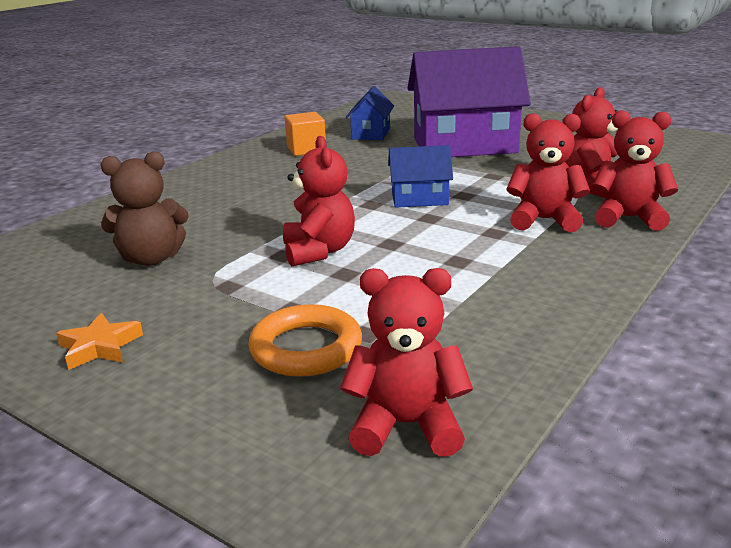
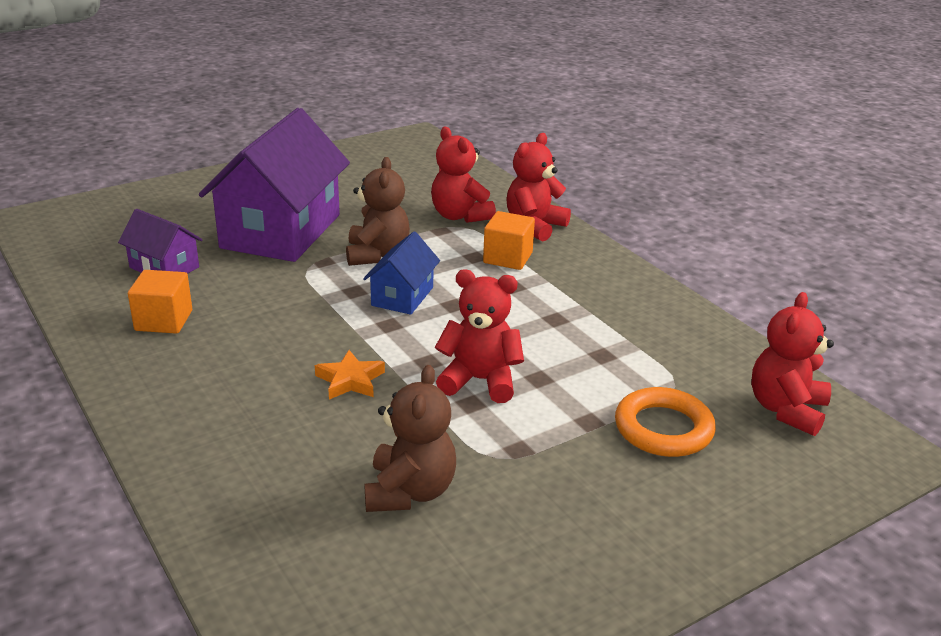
camera: 70 degrees left, 5 degrees up
orange star [56,313,143,370] -> orange star moved to [315,350,385,400]
blue house [346,86,394,140] -> purple house [118,209,202,274]
red teddy bear [506,113,590,232] -> orange cube [483,211,535,270]
none -> brown teddy bear [346,157,410,266]

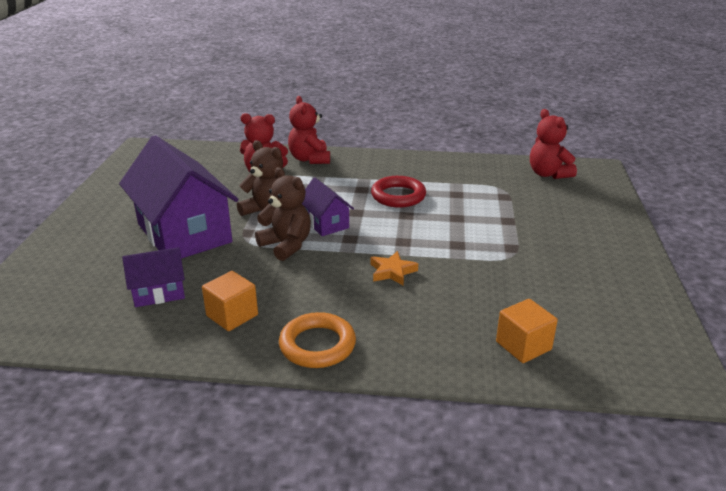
camera: 50 degrees left, 0 degrees up
blue house [363,232,440,315] -> purple house [302,178,354,236]
brown teddy bear [365,365,456,512] -> brown teddy bear moved to [255,167,311,261]
red teddy bear [435,269,524,403] -> none
orange cube [483,211,535,270] -> orange cube moved to [496,299,558,363]
orange ring [615,387,716,457] -> orange ring moved to [279,312,356,368]
none -> red ring [371,176,426,208]

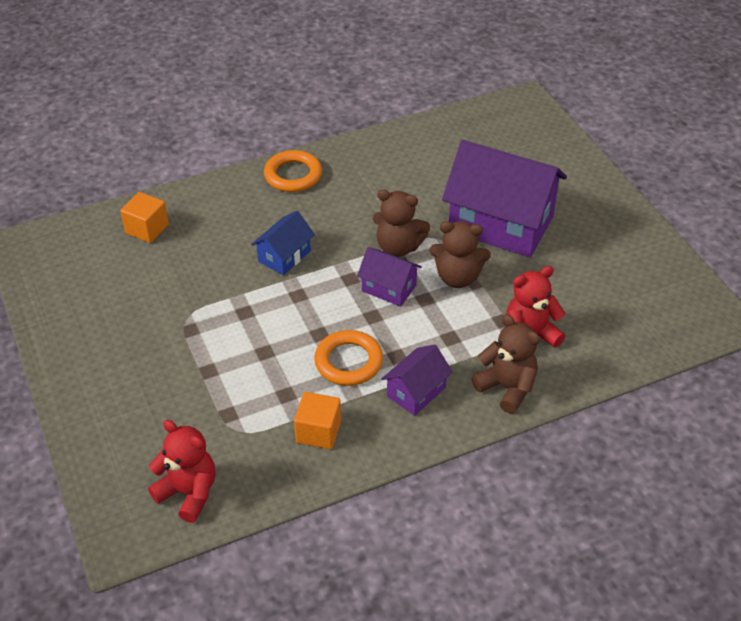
camera: 150 degrees right, 15 degrees up
purple house [122,247,185,307] -> purple house moved to [382,344,453,416]
orange cube [202,271,258,331] -> orange cube moved to [294,392,341,449]
red teddy bear [288,96,330,164] -> brown teddy bear [472,314,540,414]
red ring [371,176,426,208] -> orange ring [314,330,383,386]
orange star [371,251,418,286] -> blue house [251,211,315,275]

